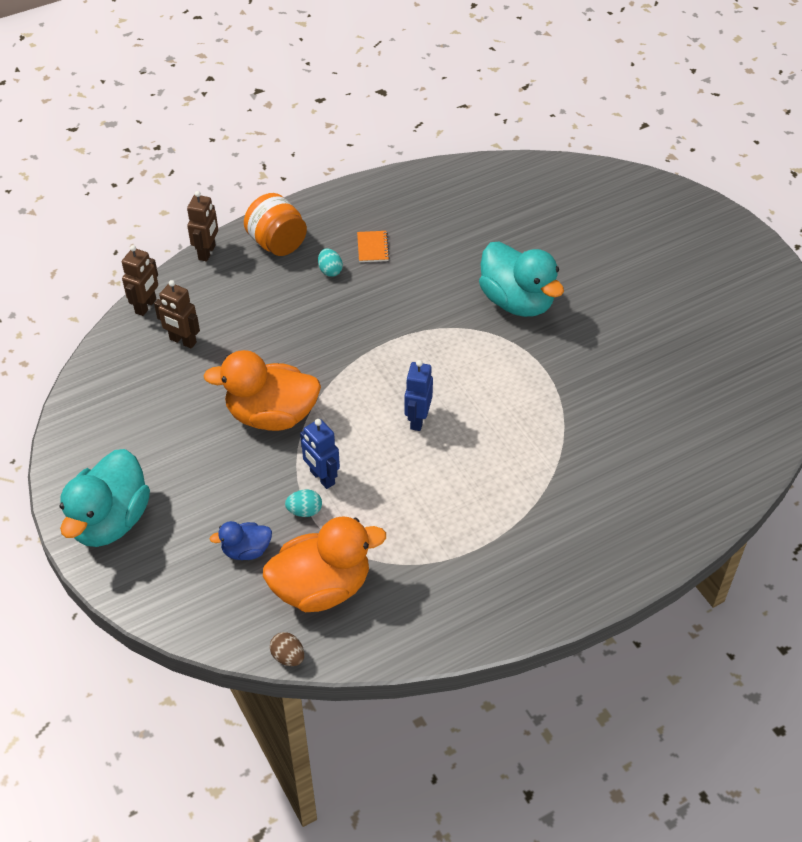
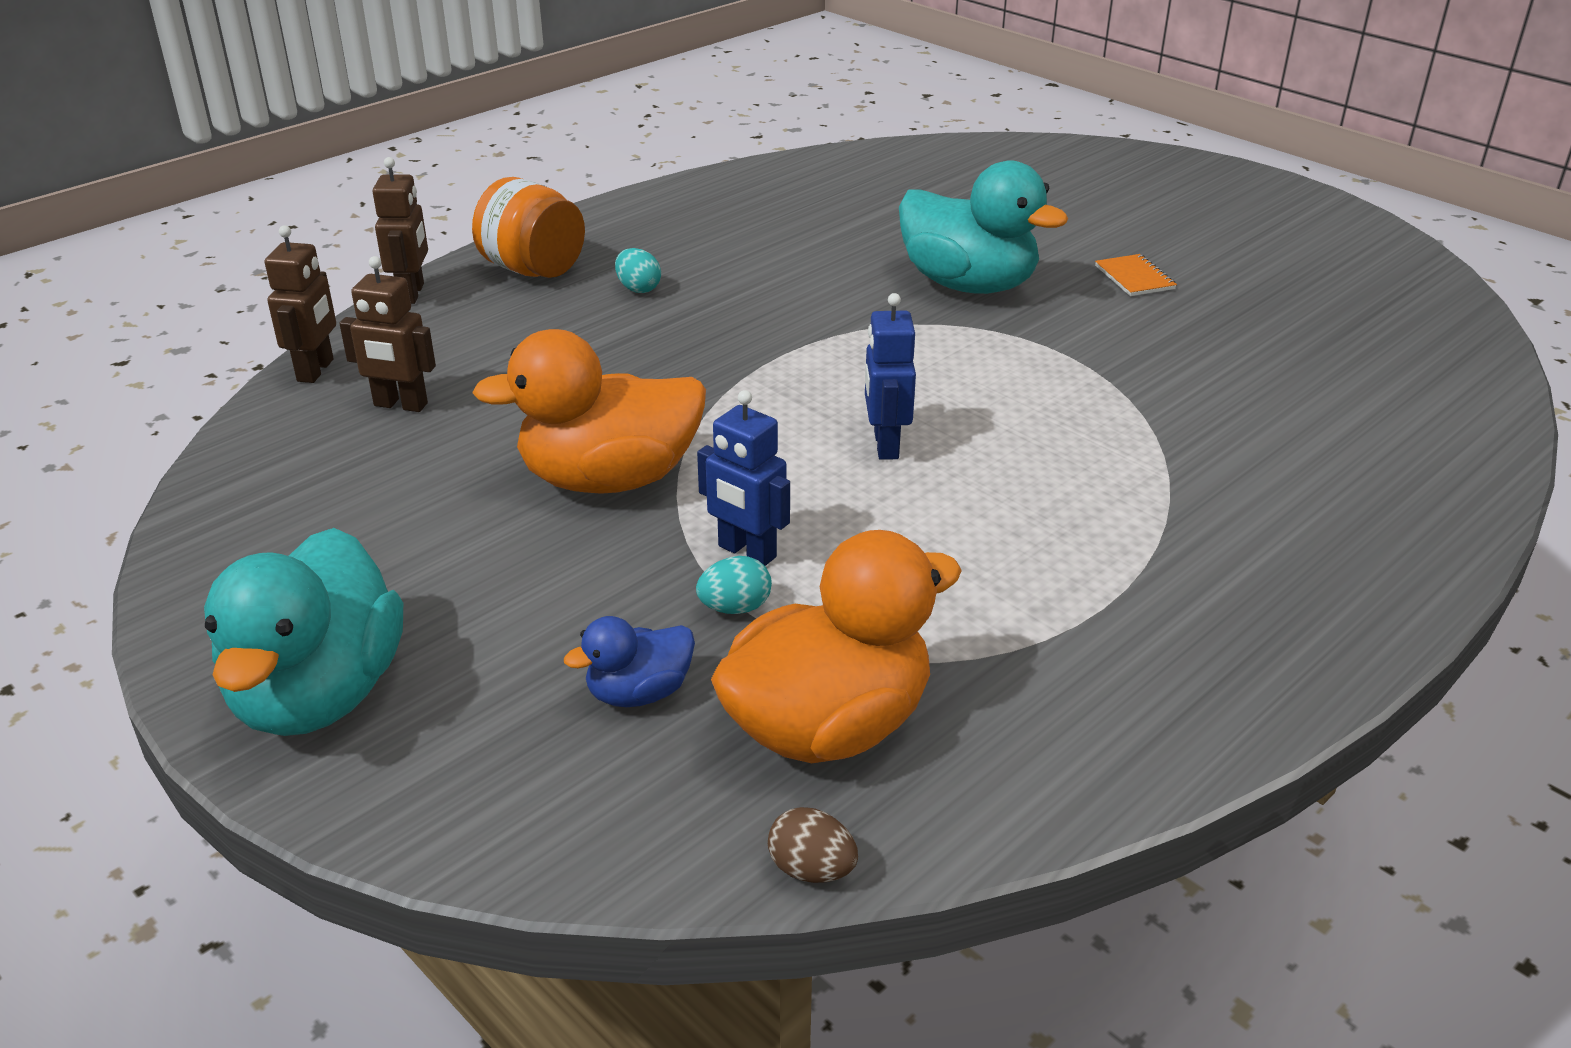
camera: 15 degrees left, 15 degrees down
orange notebook [357,231,390,262] -> orange notebook moved to [1095,254,1177,296]

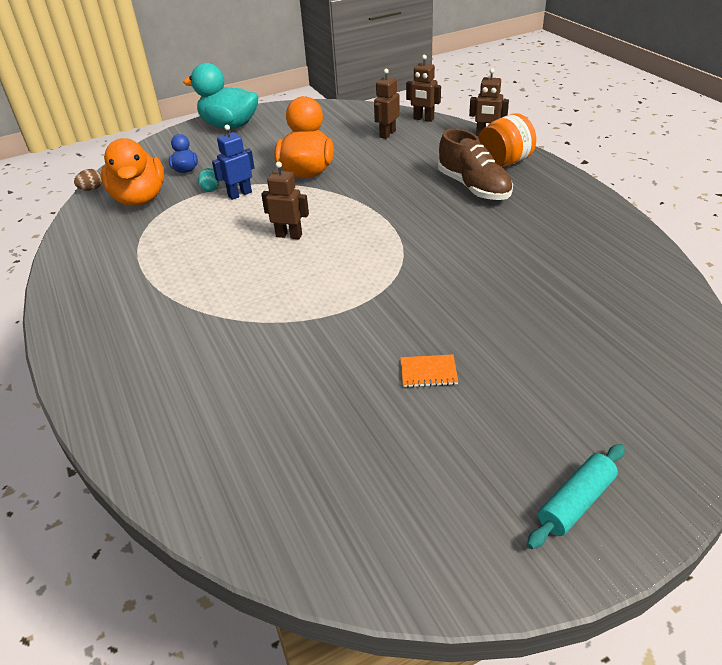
camera: 110 degrees right, 5 degrees up
turquoise egg [615,248,661,293] -> brown shoe [438,129,513,200]
blue robot [865,293,916,460] -> brown robot [261,162,309,239]
turquoise duck [899,160,1068,294] -> none
none -> turquoise rolling pin [527,444,625,549]

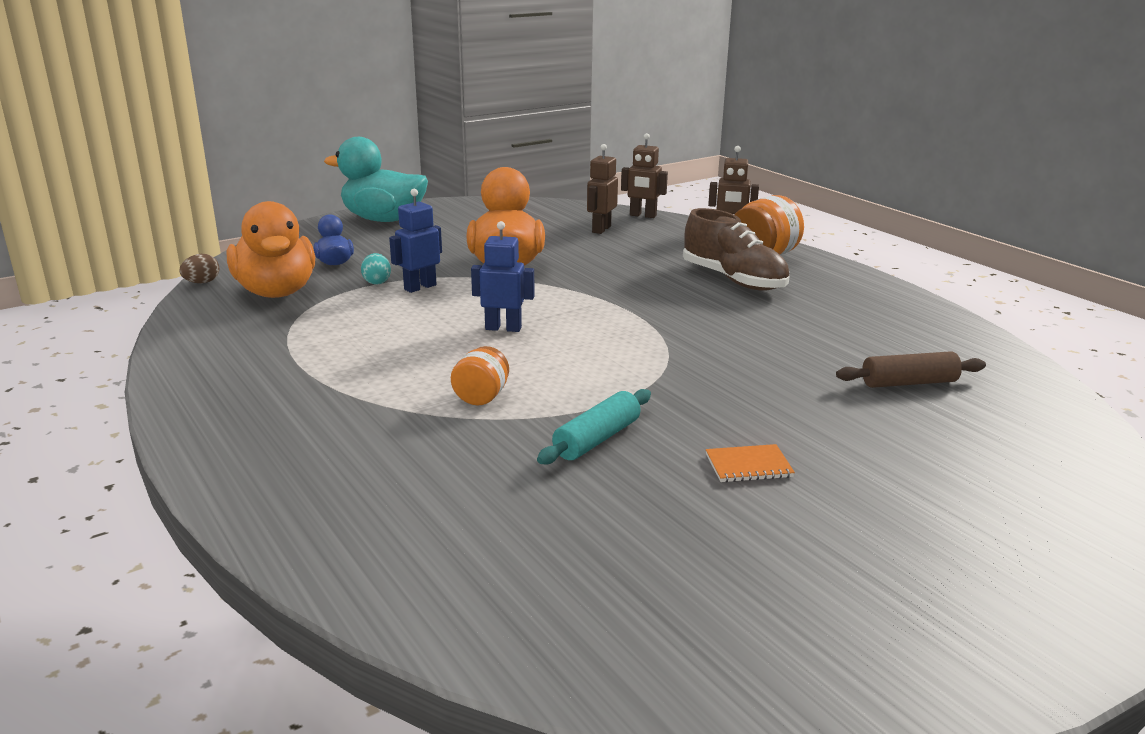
camera: 10 degrees left, 15 degrees down
brown robot [261,162,309,239] -> blue robot [471,221,535,332]
turquoise rolling pin [527,444,625,549] -> turquoise rolling pin moved to [537,389,651,464]
none -> orange jar [451,346,509,405]
none -> brown rolling pin [836,351,986,388]

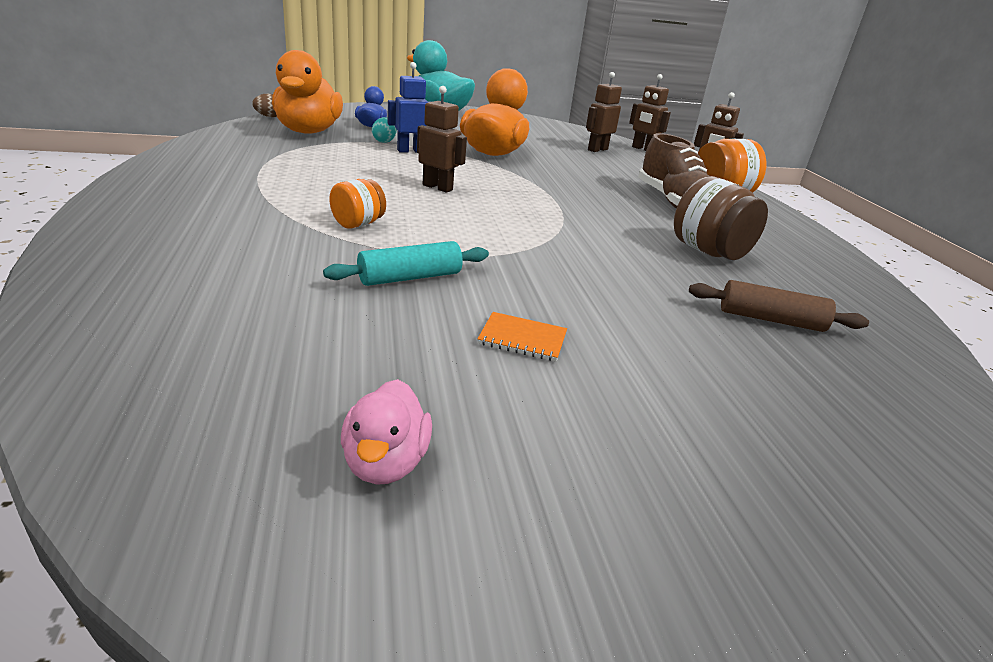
camera: 20 degrees right, 5 degrees up
blue robot [471,221,535,332] -> brown robot [417,86,467,193]
none -> pink duck [341,379,432,485]
none -> brown jar [674,176,768,260]

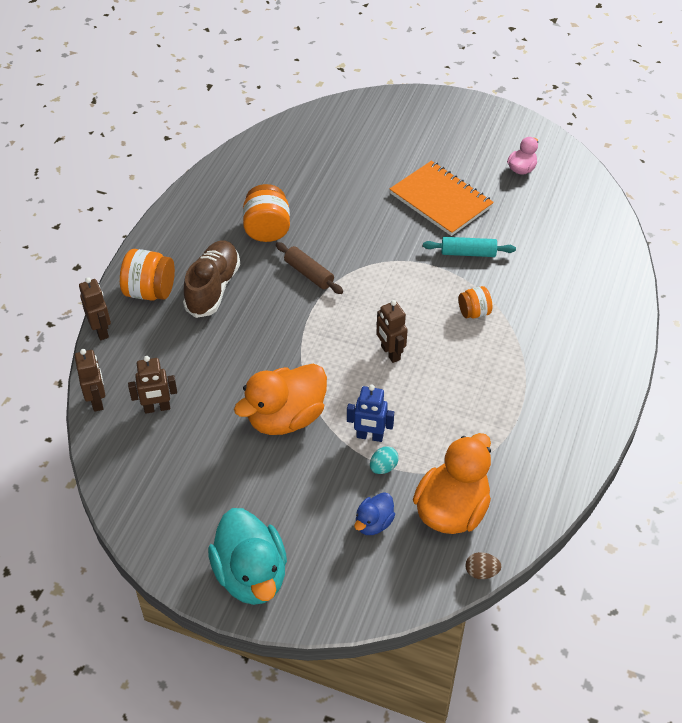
camera: 145 degrees left, 20 degrees up
orange notebook [477,312,567,362] -> orange notebook [390,161,494,236], size x2.36
brown jar [674,176,768,260] -> orange jar [243,184,290,242]
brown rolling pin [689,280,869,332] -> brown rolling pin moved to [276,242,343,294]

